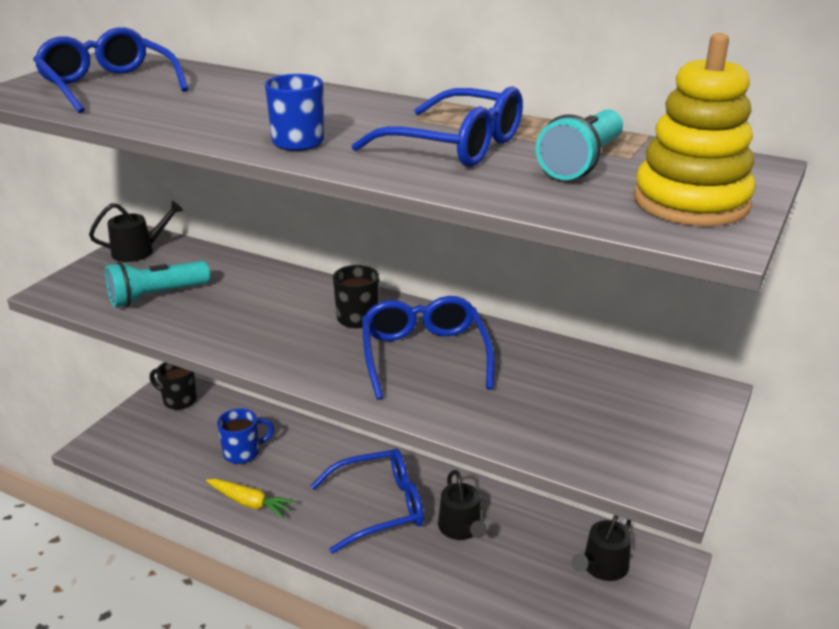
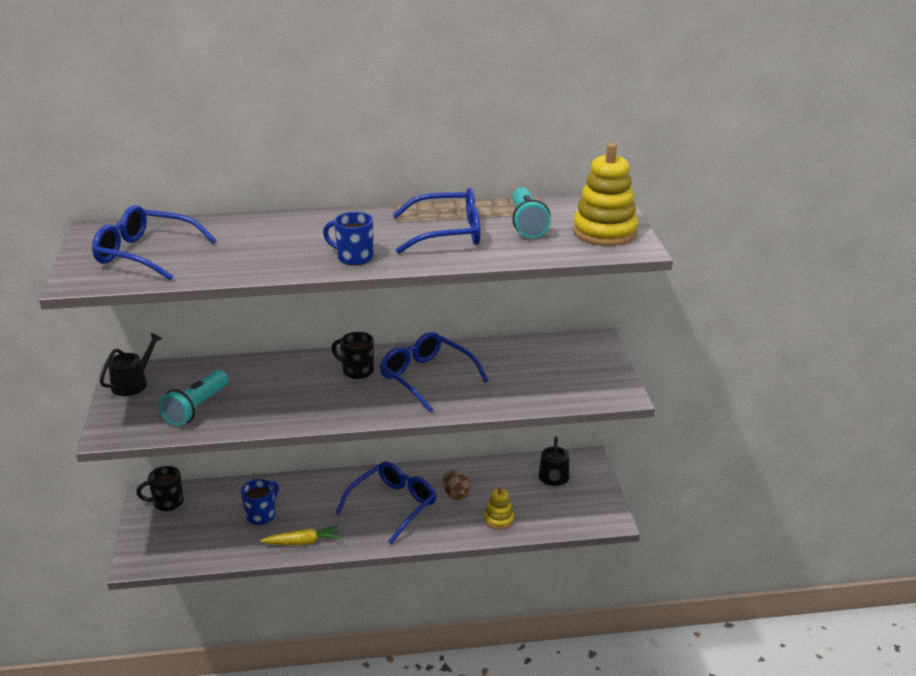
camera: 35 degrees left, 0 degrees up
black watering can [438,470,487,540] -> brown egg [443,471,471,500]
none -> yellow stacking toy [484,486,514,530]

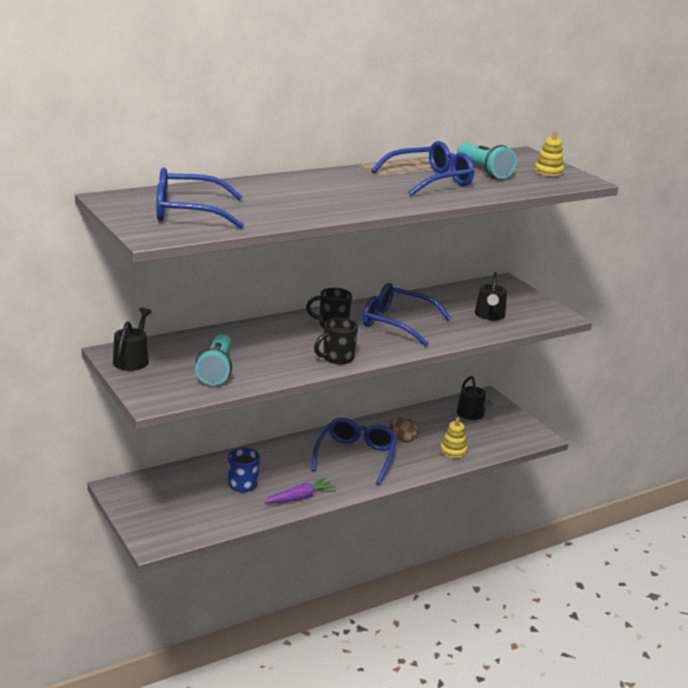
camera: 25 degrees left, 5 degrees down
black mug [136,466,184,511] -> black mug moved to [314,318,358,364]
yellow carrot [260,525,341,545] -> purple carrot [264,477,335,504]
blue mug [323,212,373,265] -> none
yellow stacking toy [573,143,639,246] -> yellow stacking toy [534,131,564,177], size x0.53
none -> black watering can [475,272,507,320]

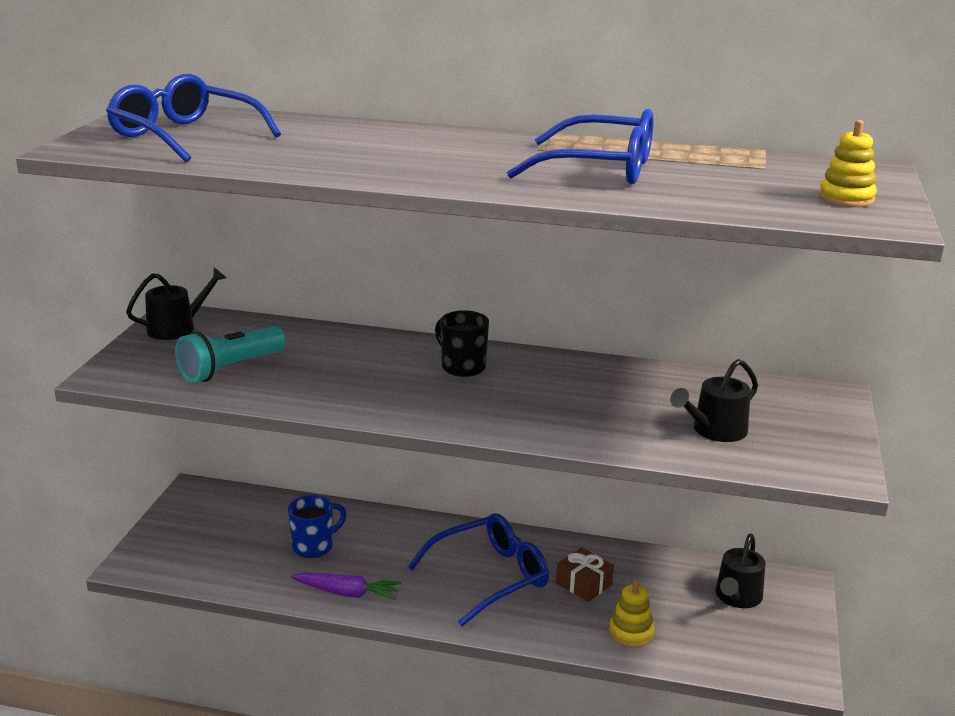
camera: 45 degrees right, 0 degrees up
black mug [314,318,358,364] -> none
blue glasses [363,283,451,347] -> none
brown egg [389,417,418,442] -> brown gift [556,547,614,602]
turquoise flashlight [457,143,517,179] -> none

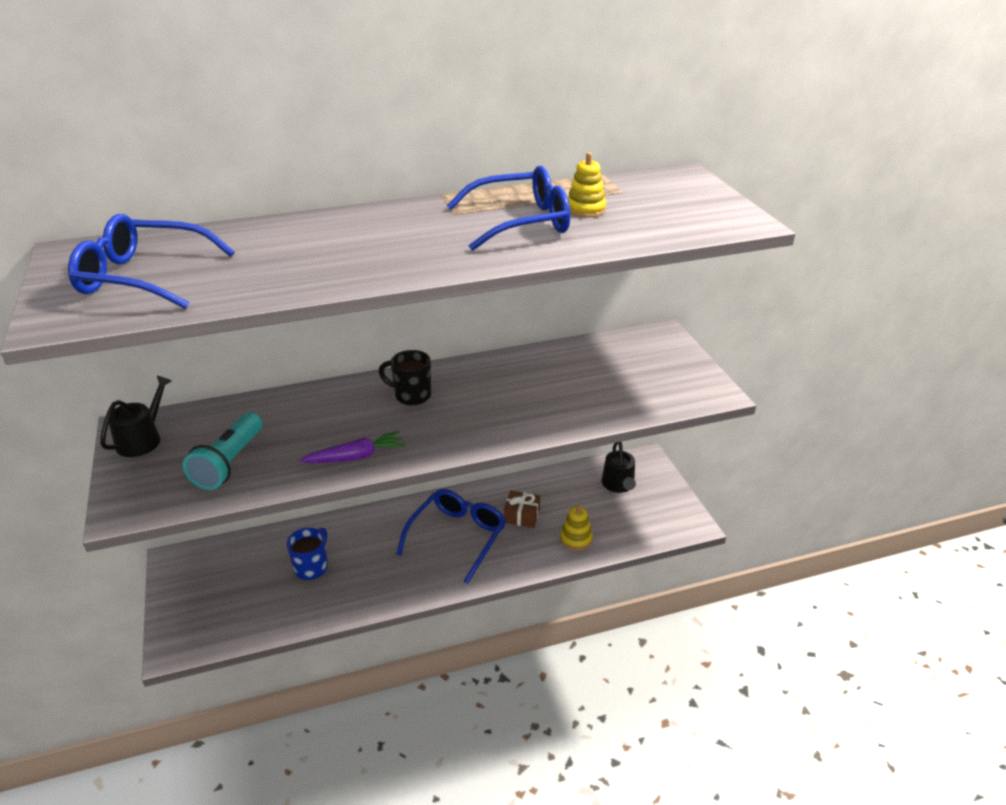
camera: 30 degrees left, 10 degrees up
purple carrot [291,573,402,600] -> purple carrot moved to [300,431,405,463]
black watering can [670,359,758,442] -> none
yellow stacking toy [819,120,877,207] -> yellow stacking toy moved to [568,152,606,218]

